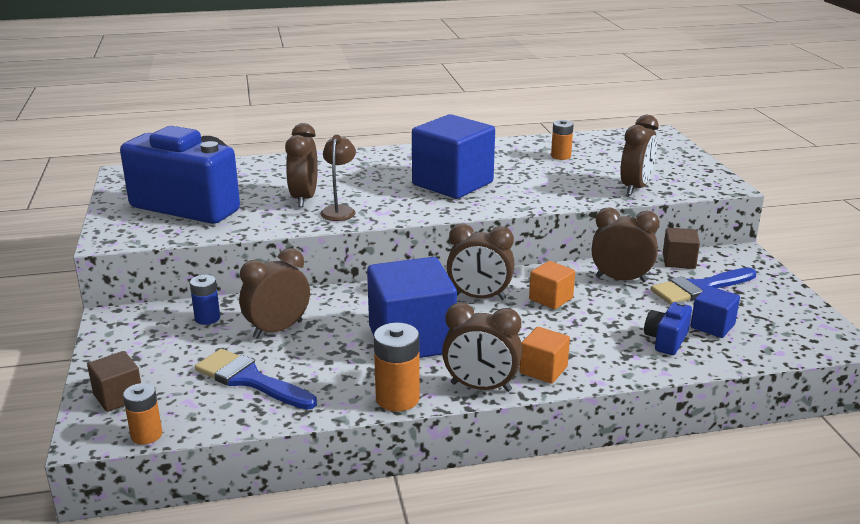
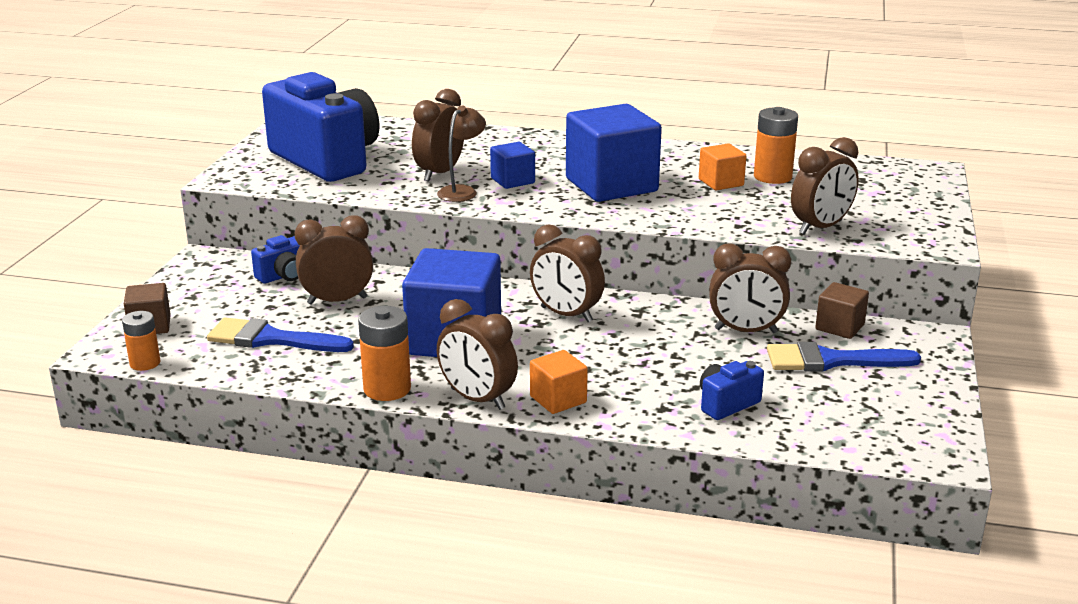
camera: 25 degrees right, 0 degrees up
blue battery [190,275,220,325] -> blue camera [251,235,300,284]
blue brush [195,349,317,410] -> blue brush turned 45 degrees counterclockwise [207,317,354,352]
orange cube [529,261,575,310] -> orange cube moved to [699,143,746,190]
orange battery [551,120,574,160] -> orange battery [754,107,798,184], size x1.53
brown clock [592,208,660,282] -> brown clock turned 150 degrees clockwise [709,243,791,333]
blue cube [691,286,740,338] -> blue cube moved to [490,142,535,189]

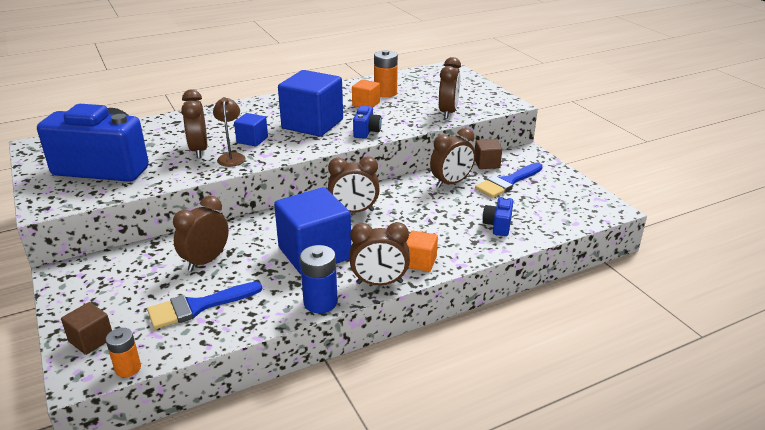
camera: 40 degrees left, 5 degrees up
blue camera [251,235,300,284] -> blue camera moved to [353,106,382,139]
orange battery [358,306,411,401] -> blue battery [300,245,338,313]

